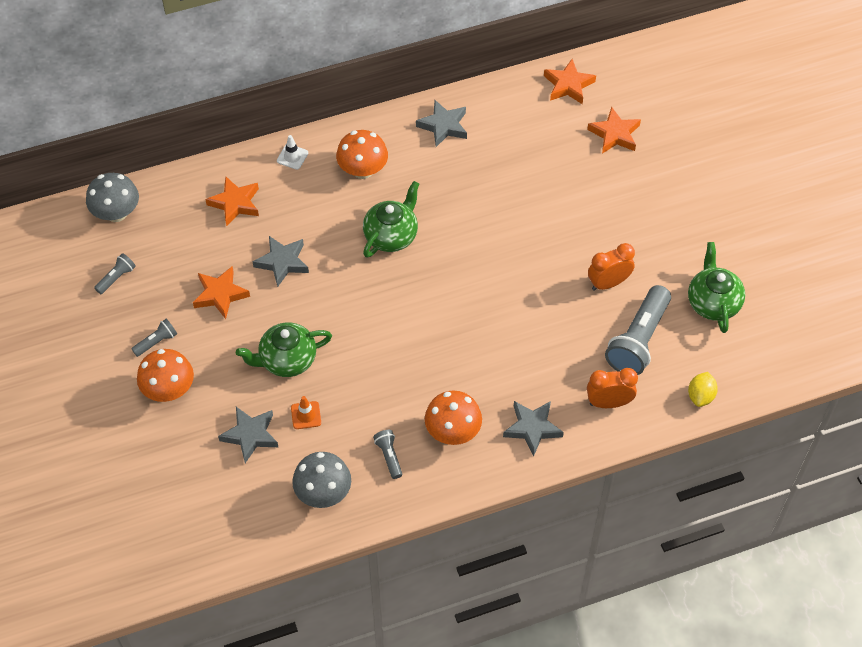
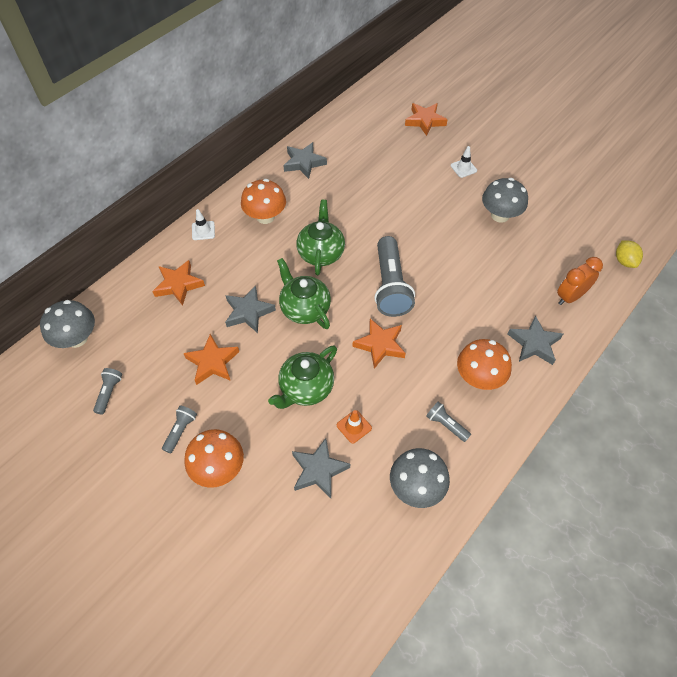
camera: 30 degrees left, 0 degrees up
orange star [544,59,596,104] -> orange star moved to [353,318,406,369]
orange clock [588,243,635,291] -> grey mushroom [482,178,528,223]
grey flashlight [605,285,671,375] -> grey flashlight moved to [374,236,415,317]
green teapot [688,242,745,333] -> green teapot moved to [277,258,331,329]
none -> white traffic cone [451,146,477,178]

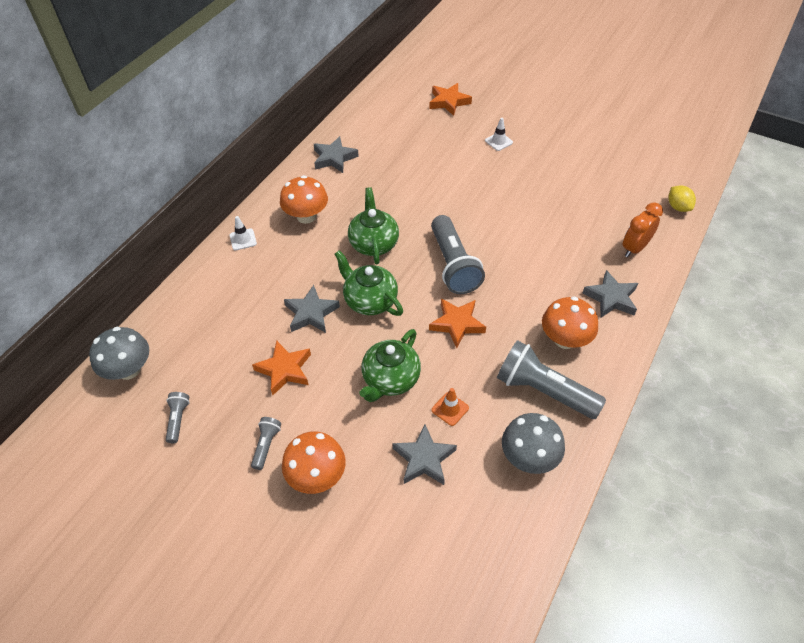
camera: 10 degrees left, 5 degrees down
orange star [152,260,205,306] -> none
grey flashlight [426,401,471,442] -> grey flashlight [497,340,606,419], size x2.14
grey mushroom [482,178,528,223] -> none

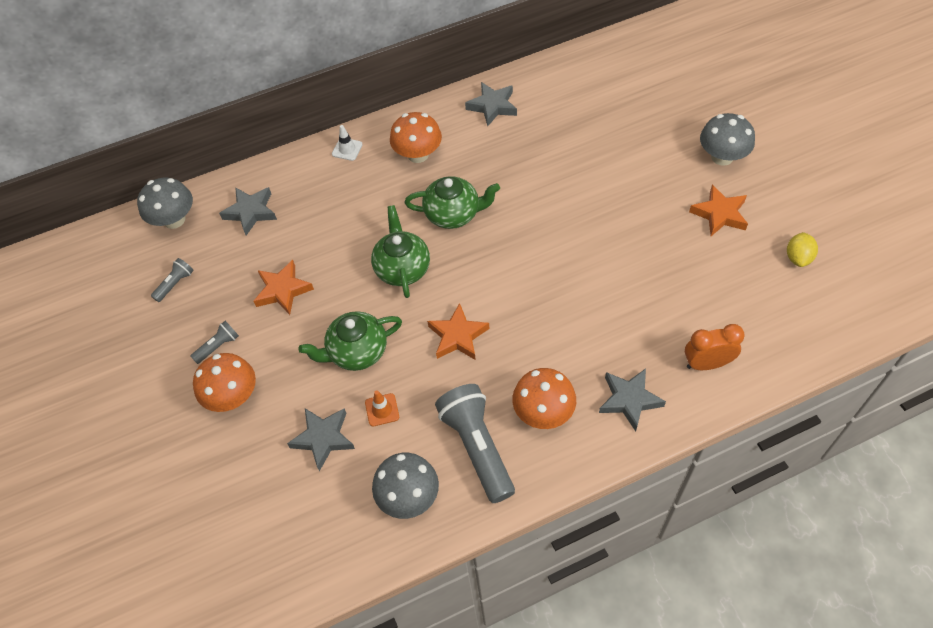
camera: 40 degrees right, 5 degrees up
grey star [284,285,340,333] -> grey star moved to [219,187,277,235]
green teapot [348,187,399,265] -> green teapot turned 60 degrees clockwise [405,176,500,229]
orange star [429,83,472,116] -> orange star moved to [689,185,748,236]
grey flashlight [431,215,485,294] -> none
white traffic cone [485,118,513,151] -> none
yellow lemon [668,185,696,212] -> yellow lemon moved to [787,232,818,267]
none -> grey mushroom [700,113,755,166]

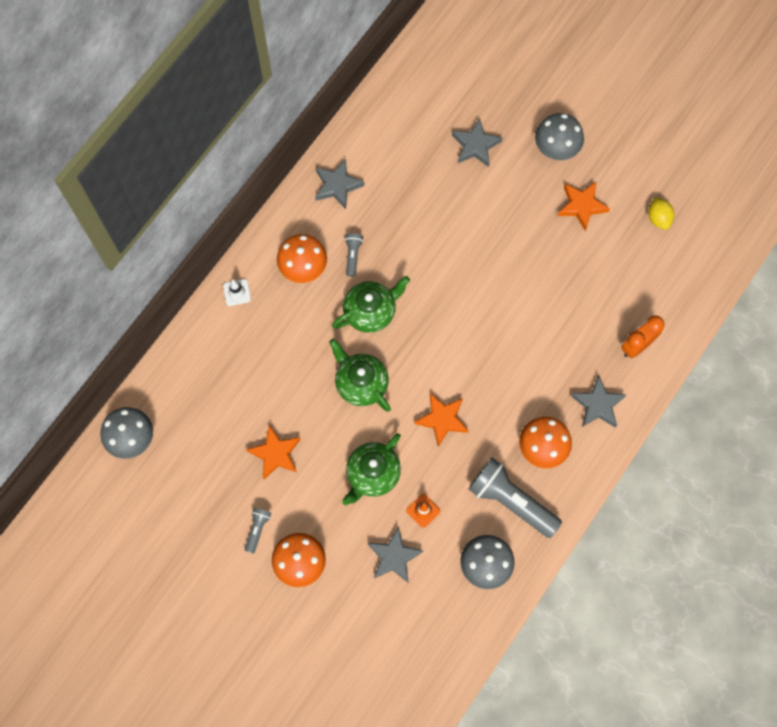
camera: 35 degrees left, 15 degrees up
grey flashlight [151,258,194,302] -> grey flashlight moved to [345,233,363,277]
grey star [219,187,277,235] -> grey star moved to [452,118,503,167]

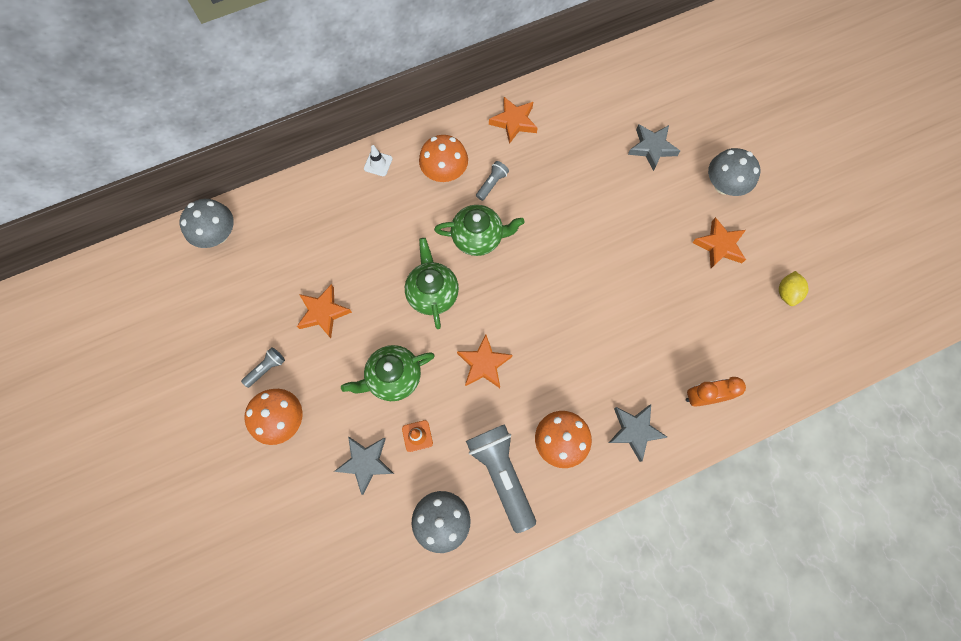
camera: 30 degrees right, 0 degrees up
grey star [315,159,365,209] -> orange star [489,97,538,144]

